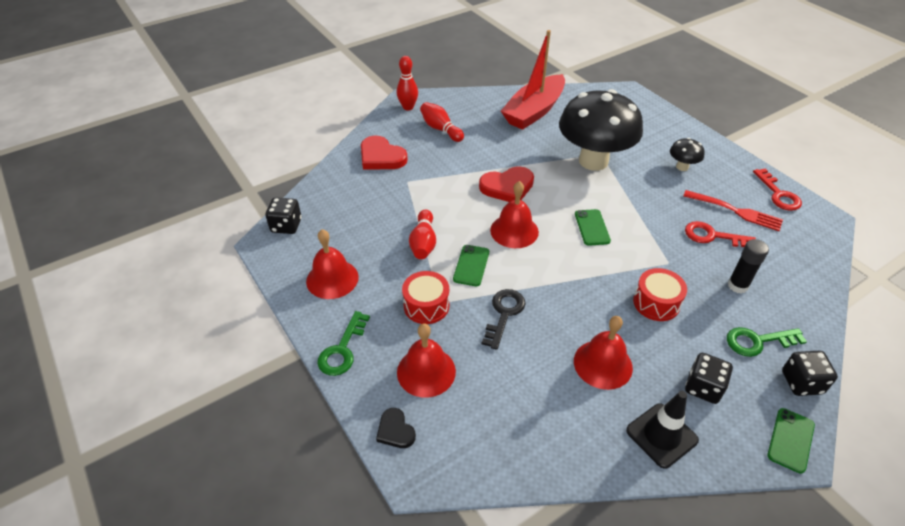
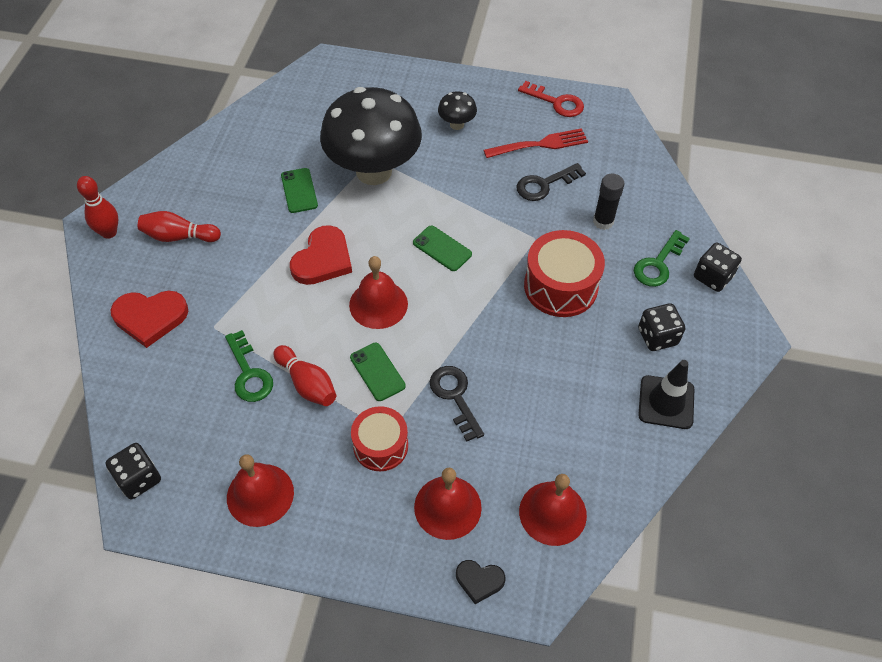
camera: 45 degrees left, 10 degrees up
green key [317,311,370,376] -> green key moved to [225,330,273,402]
red boat [501,30,565,130] -> none
red bell [574,316,633,390] -> red bell moved to [519,474,587,546]
red drum [633,268,687,321] -> red drum [524,230,605,317], size x1.50
red key [685,221,756,247] -> black key [516,163,586,201]
green phone [767,408,815,474] -> green phone moved to [281,168,318,213]

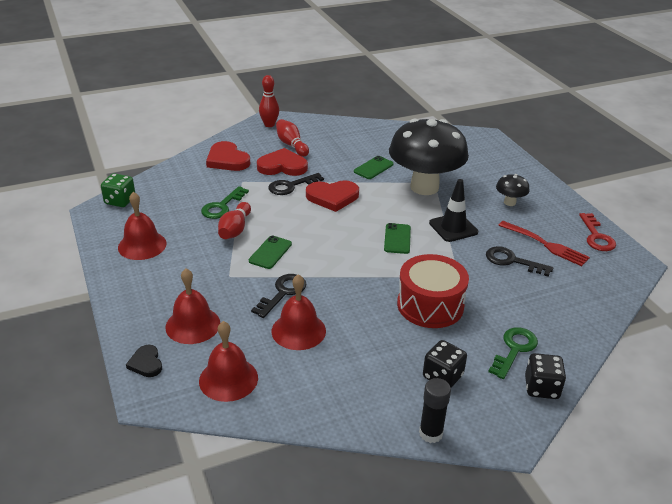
camera: 55 degrees right, 20 degrees down
black dice [106,443,161,499] -> green dice [101,173,135,207]
red bell [349,256,408,329] -> red bell moved to [272,274,326,350]
red drum [351,406,408,471] -> none
black glue stick [593,174,624,230] -> black glue stick moved to [419,378,451,443]
green key [634,230,690,287] -> green key turned 120 degrees clockwise [488,327,538,379]
black traffic cone [638,360,694,429] -> black traffic cone moved to [429,179,478,242]
none -> red heart [257,148,308,176]
none -> black key [269,173,324,195]

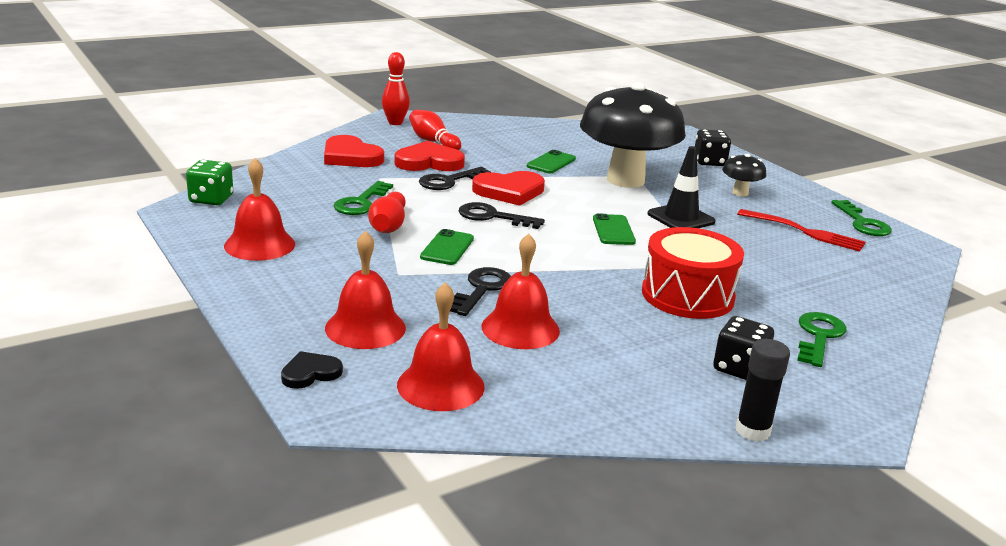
camera: 10 degrees left, 10 degrees down
black heart [126,345,162,377] -> black heart turned 90 degrees clockwise [281,351,343,389]
black key [486,246,553,277] -> black key moved to [459,202,545,229]
black dice [525,353,566,399] -> black dice moved to [695,129,731,166]
red key [579,213,616,251] -> green key [831,200,892,236]

